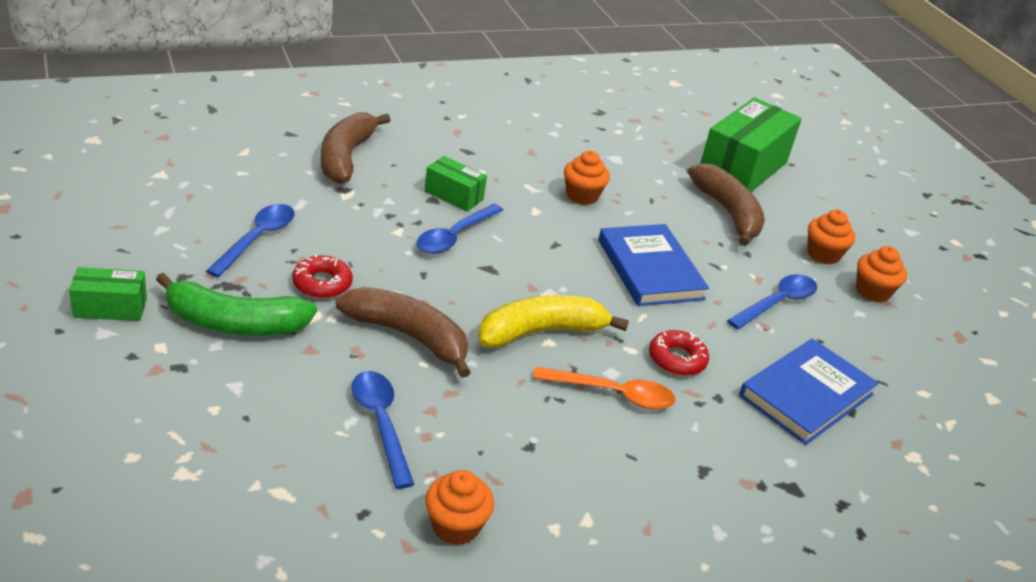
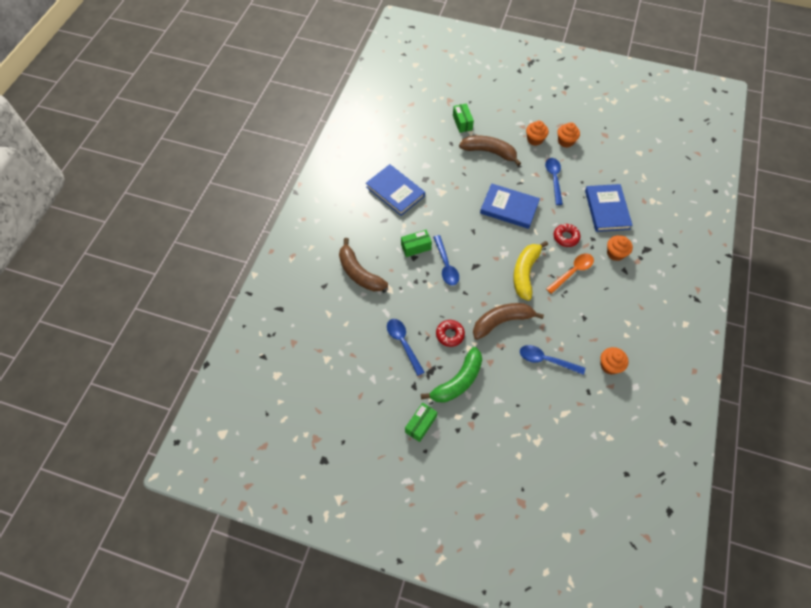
camera: 45 degrees left, 25 degrees up
orange cupcake [564,151,610,205] -> orange cupcake moved to [607,235,633,261]
green box [700,98,802,192] -> green box [453,103,474,133], size x0.49
none -> blue book [366,164,425,216]

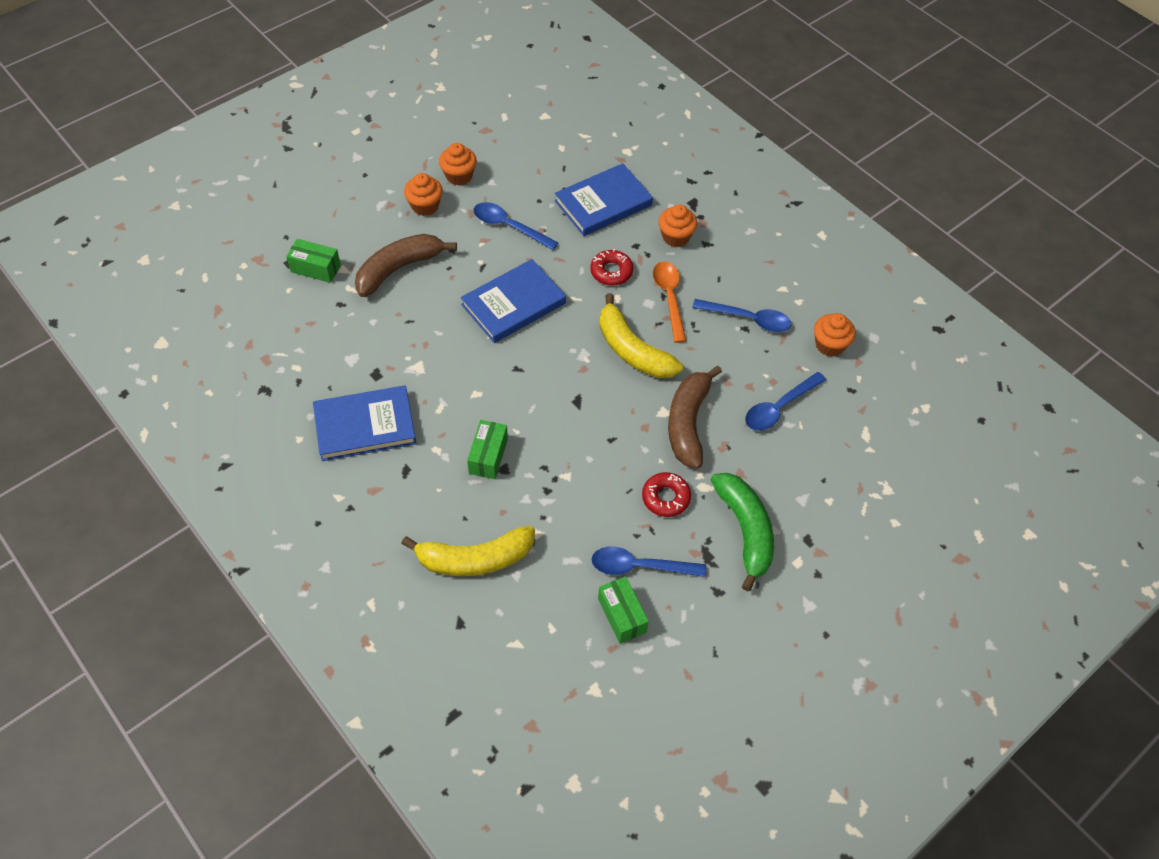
camera: 60 degrees left, 5 degrees down
brown banana [339,238,388,291] -> yellow banana [401,526,535,576]
green box [405,402,437,442] -> green box moved to [598,576,649,644]
blue spoon [433,235,459,285] -> blue spoon moved to [692,299,791,332]
blue book [585,184,633,232] -> blue book turned 60 degrees counterclockwise [555,163,653,236]

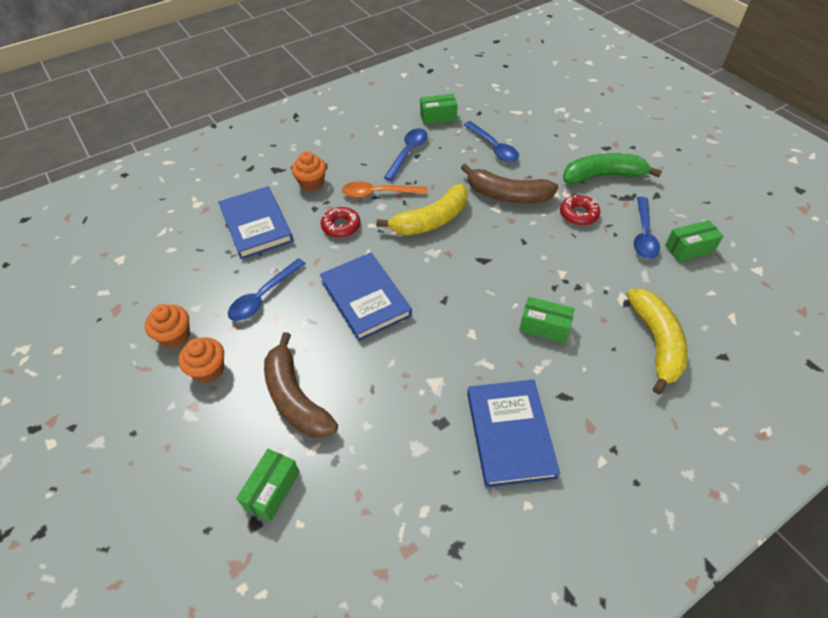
camera: 80 degrees left, 5 degrees down
orange cupcake [814,313,856,357] -> green box [420,94,458,125]

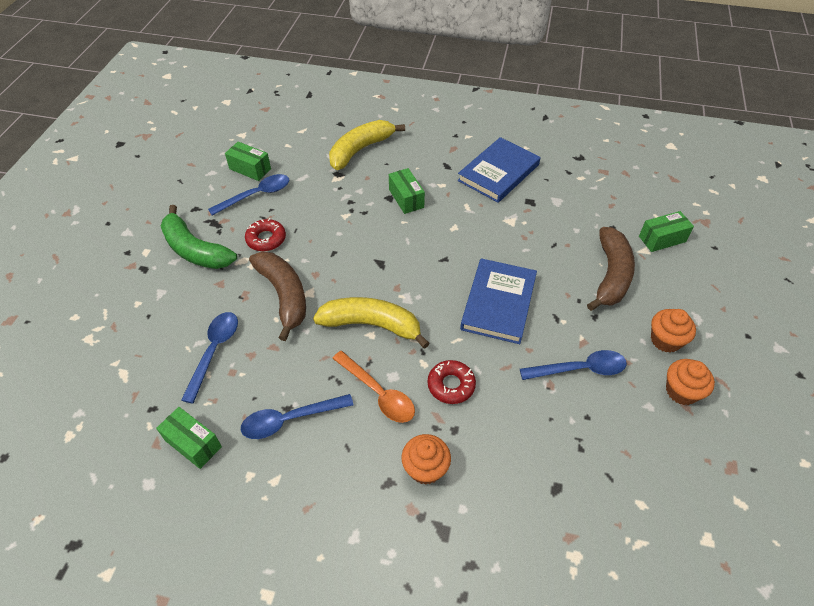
camera: 135 degrees left, 0 degrees up
blue book [218,186,294,259] -> none

